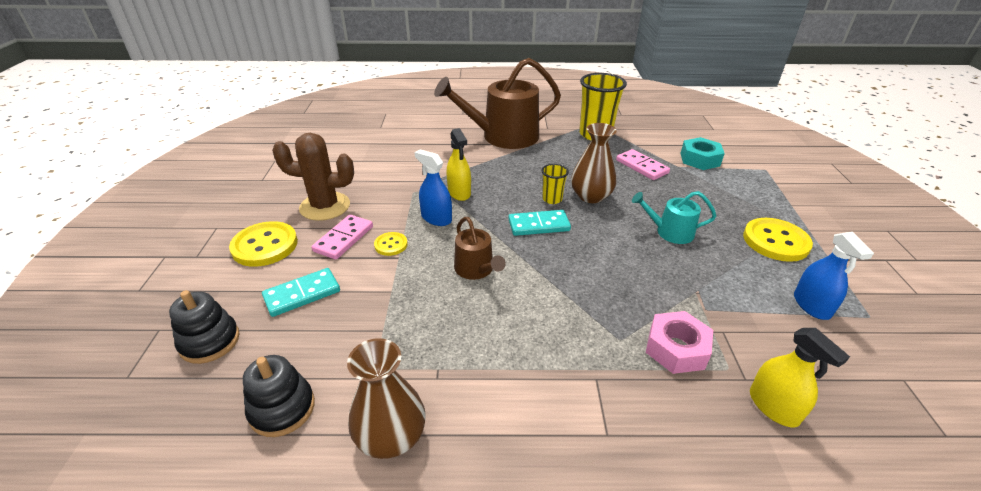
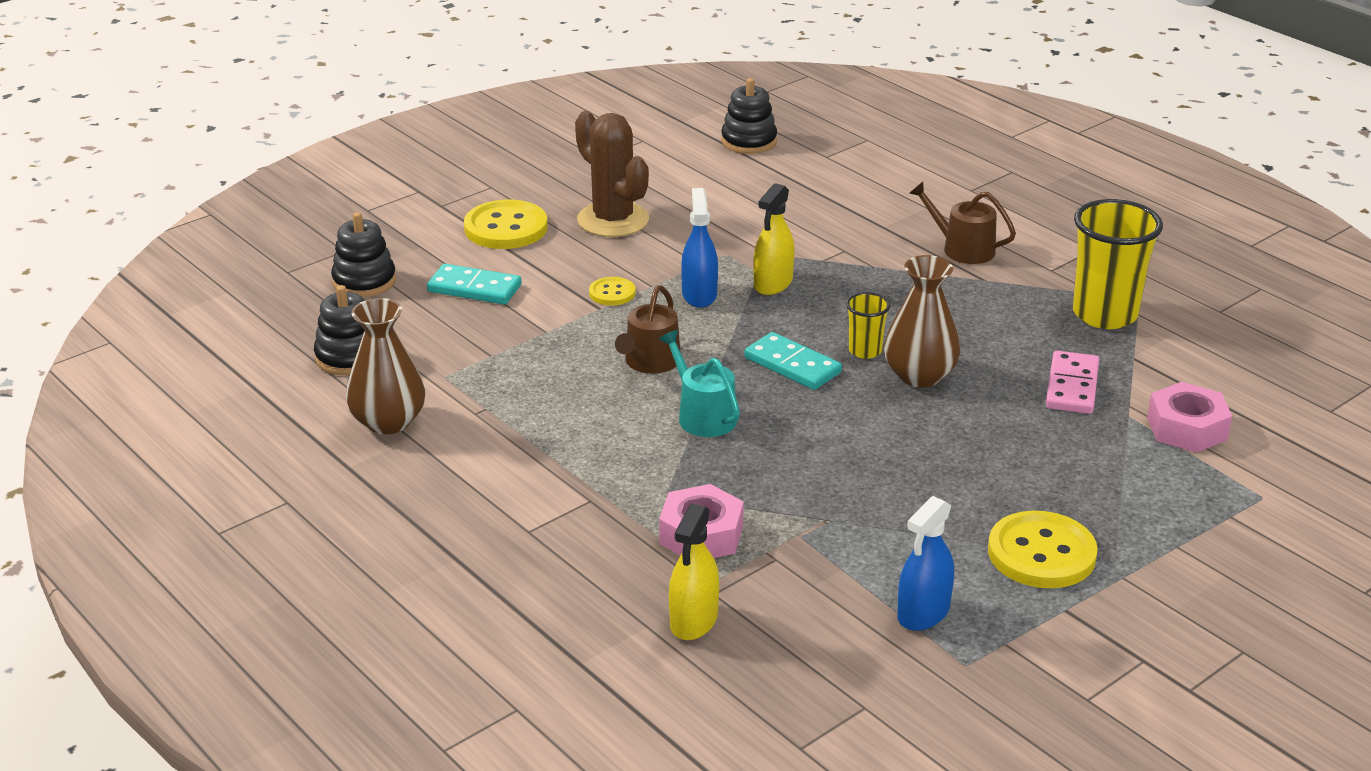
camera: 50 degrees right, 5 degrees down
pink domino [312,214,373,260] -> none
brown watering can [434,58,561,149] -> brown watering can [909,182,1016,264], size x0.50
turquoise watering can [632,191,716,244] -> turquoise watering can moved to [659,330,740,437]
turquoise nut [680,137,725,170] -> pink nut [1147,382,1232,452]
none -> black stacking toy [721,78,777,154]

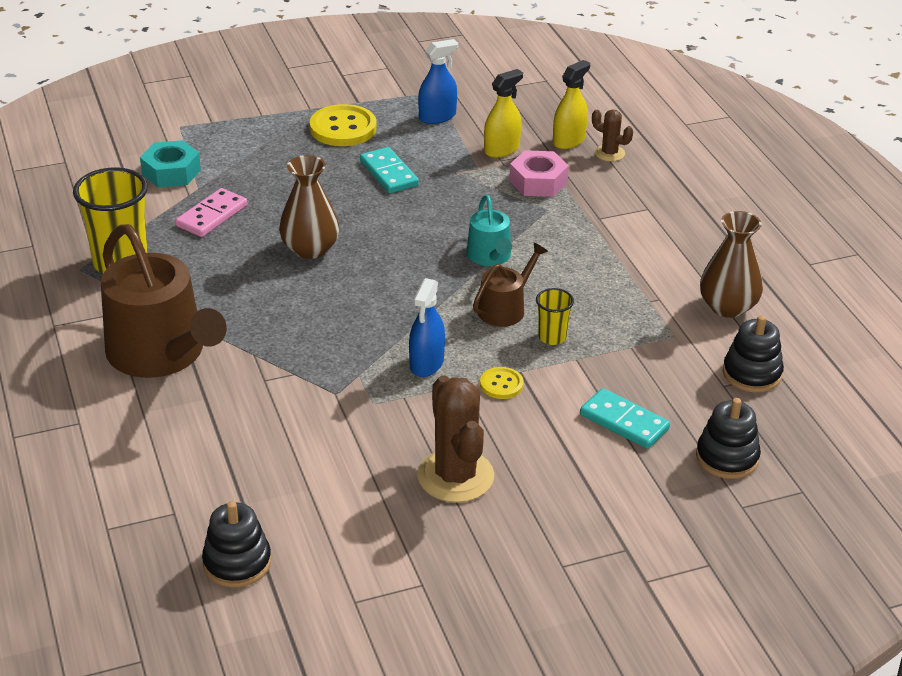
camera: 160 degrees left, 5 degrees up
yellow button [464,200,548,249] -> none
turquoise domino [744,332,842,390] -> turquoise domino moved to [360,147,419,193]
yellow spray bottle [753,183,795,295] -> yellow spray bottle moved to [484,69,523,158]
yellow cup [846,292,890,359] -> yellow cup moved to [536,288,574,345]
brown watering can [909,182,1016,264] -> brown watering can [101,224,227,378], size x2.01
pink nut [1147,382,1232,452] -> turquoise nut [140,140,201,188]
none -> brown cactus [592,109,633,162]

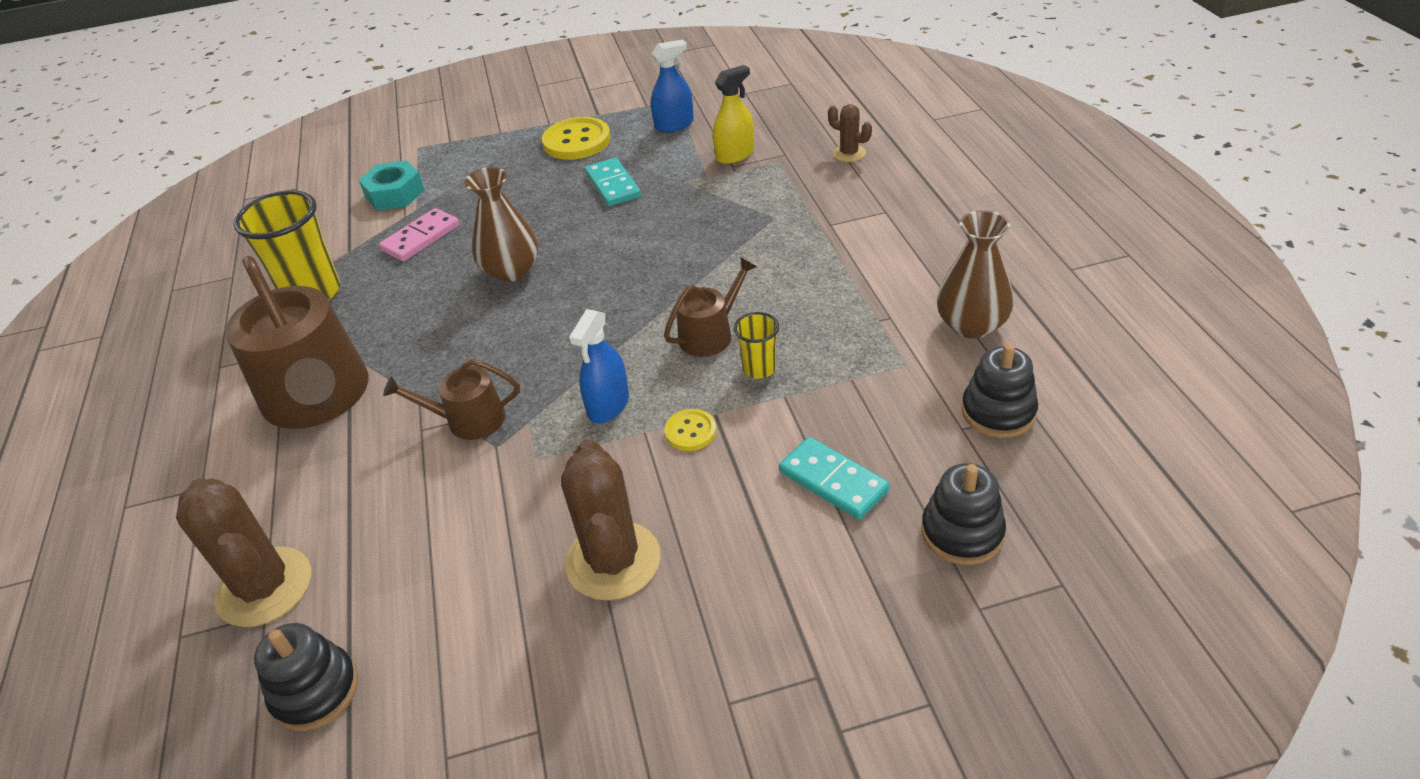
camera: 10 degrees right, 5 degrees up
turquoise watering can [466,195,512,266] -> none
pink nut [509,150,569,197] -> none
yellow spray bottle [553,60,590,149] -> none
none -> brown cactus [176,478,311,627]
none -> brown watering can [383,359,520,440]

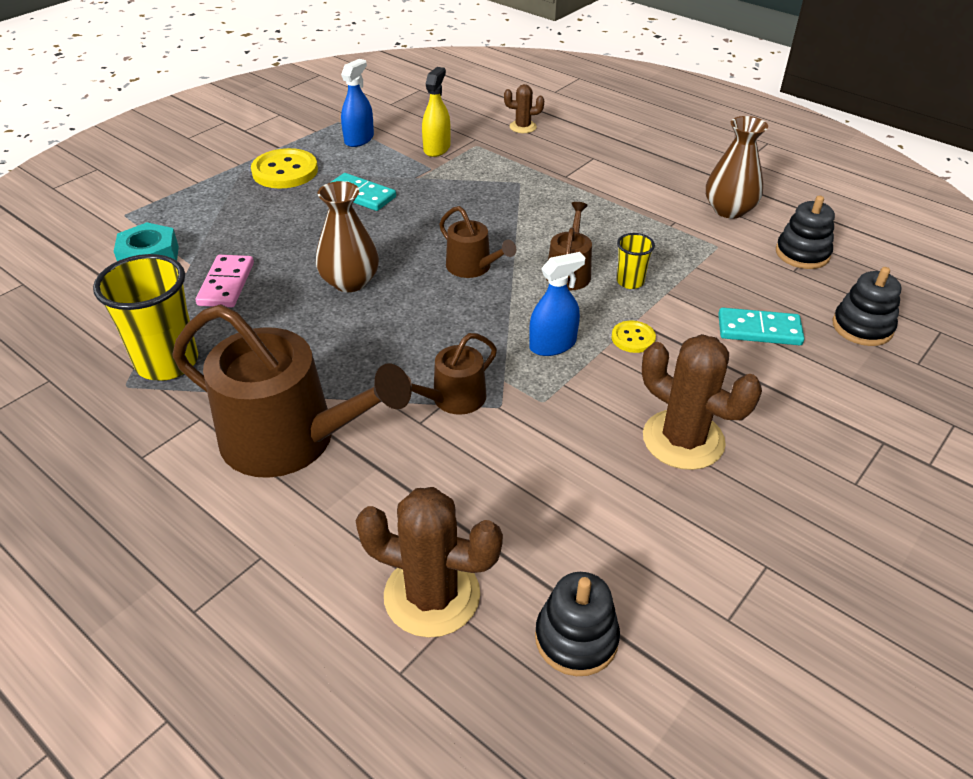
camera: 40 degrees left, 0 degrees up
blue spray bottle [569,309,629,423] -> blue spray bottle turned 105 degrees counterclockwise [529,252,585,356]
none -> brown watering can [439,206,516,278]

